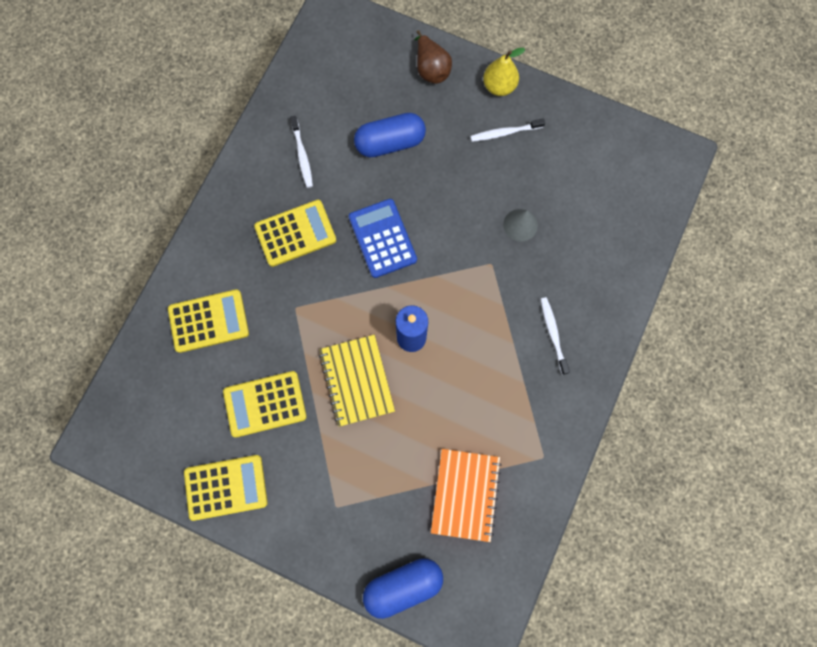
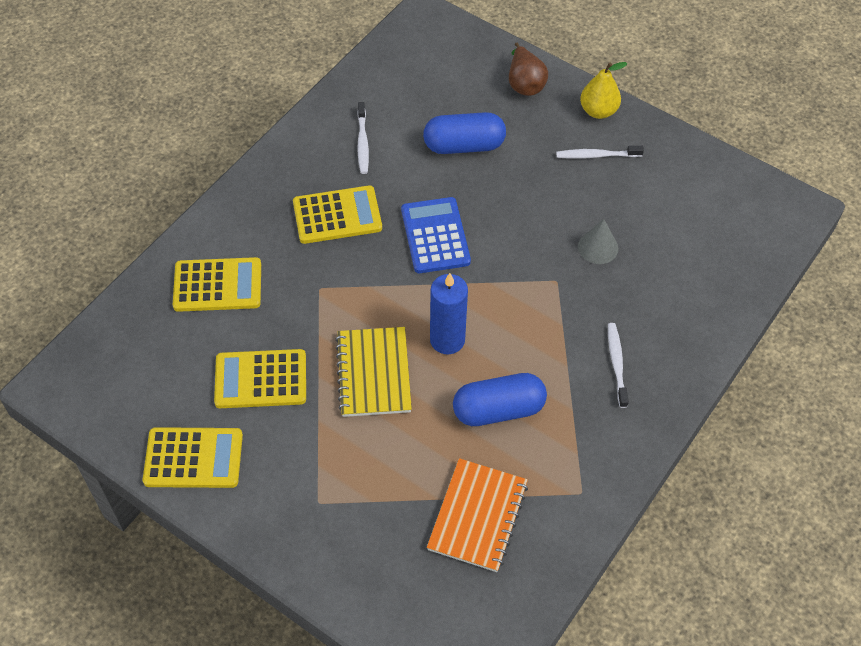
camera: 10 degrees right, 20 degrees down
blue capsule [363,558,443,619] -> blue capsule moved to [453,373,547,426]

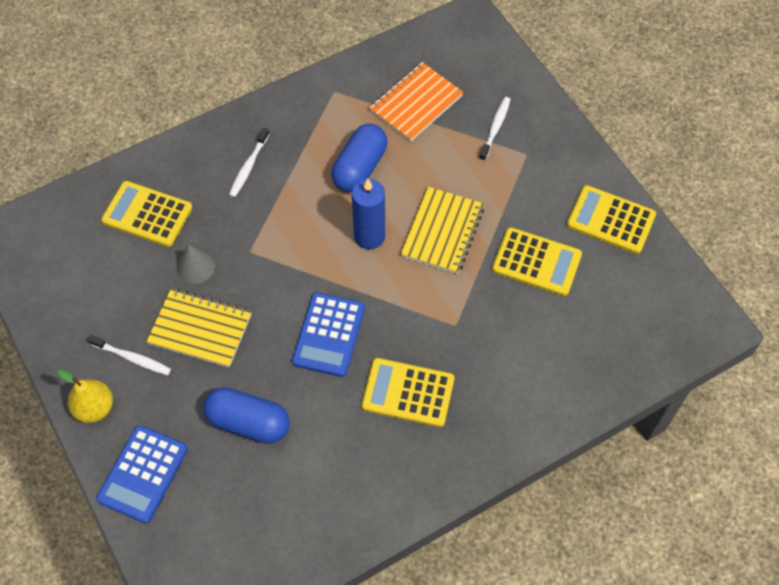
camera: 155 degrees left, 5 degrees up
yellow calculator [173,257,261,312] -> yellow calculator moved to [101,181,192,247]
white toothbrush [357,102,369,174] -> white toothbrush moved to [479,97,511,161]
blue capsule [453,373,547,426] -> blue capsule turned 75 degrees counterclockwise [331,124,387,192]
brown pear [509,43,548,96] -> blue calculator [96,425,188,524]
none -> yellow notebook [147,288,252,368]

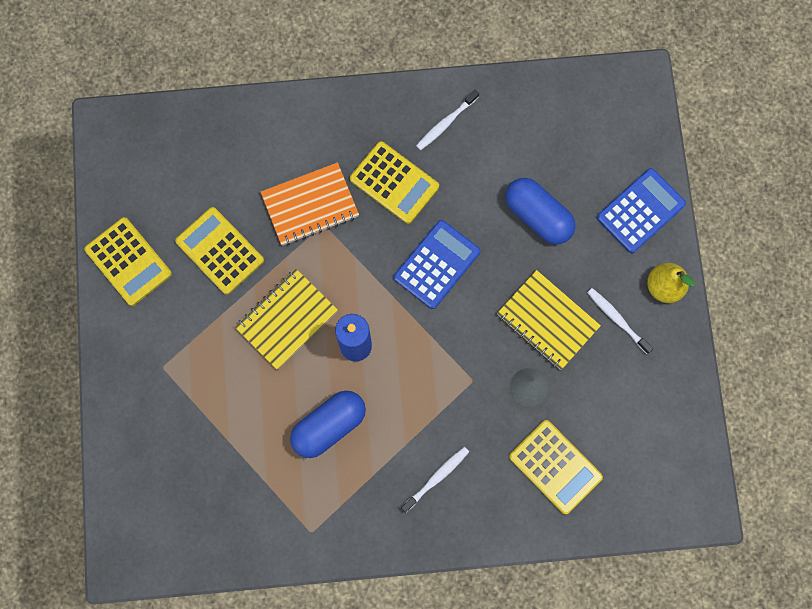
camera: 155 degrees left, 15 degrees up
orange notebook [369,62,463,142] -> orange notebook moved to [261,163,359,246]
white toothbrush [479,97,511,161] -> white toothbrush moved to [416,90,479,150]

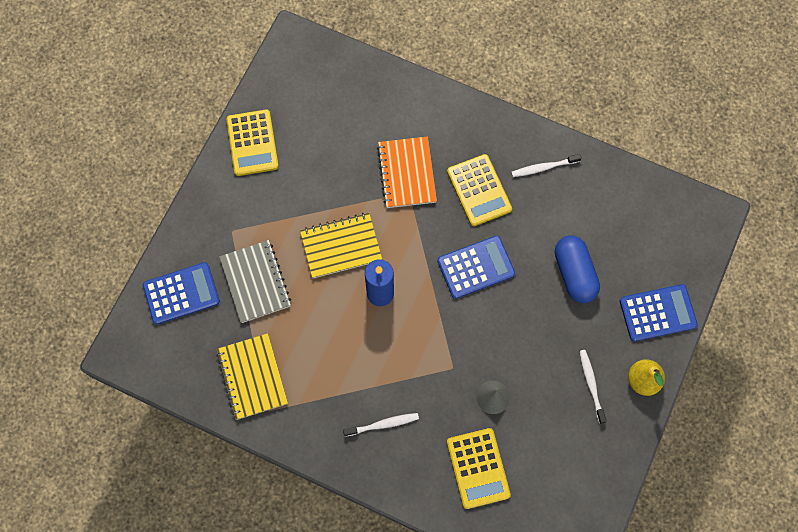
camera: 30 degrees right, 5 degrees down
yellow calculator [175,207,264,295] -> none
orange notebook [261,163,359,246] -> orange notebook turned 75 degrees clockwise [377,137,437,208]
blue capsule [290,391,366,458] -> none
yellow notebook [497,270,601,370] -> yellow notebook moved to [217,333,288,420]
none -> blue calculator [143,262,220,325]
none -> grey notebook [220,240,291,323]

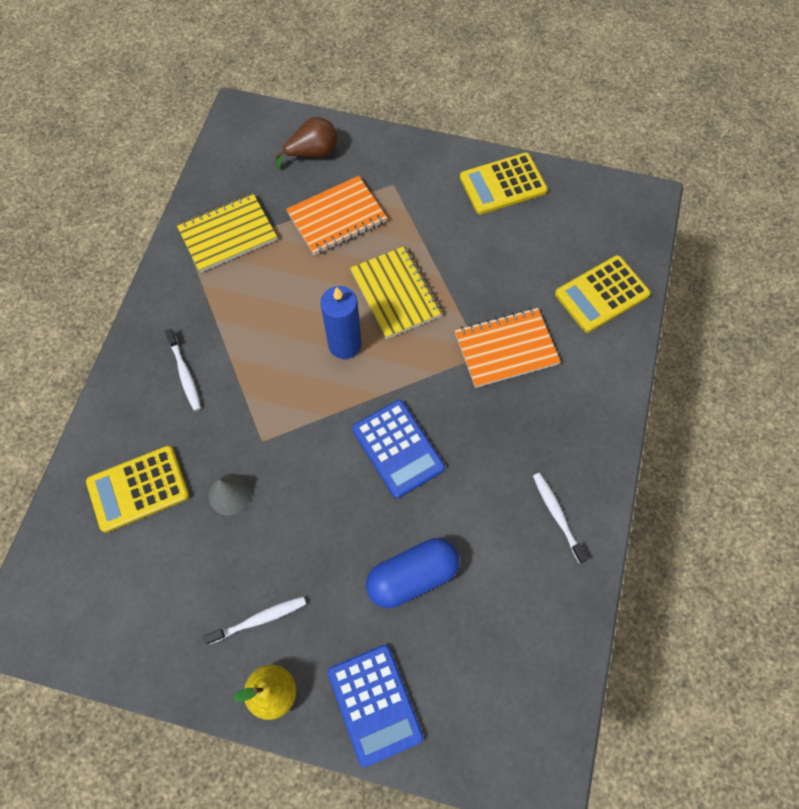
camera: 80 degrees right, 5 degrees down
blue calculator [143,262,220,325] -> brown pear [274,117,337,170]
grey notebook [220,240,291,323] -> orange notebook [286,176,387,255]
yellow calculator [447,154,512,226] -> yellow calculator moved to [555,255,650,333]

